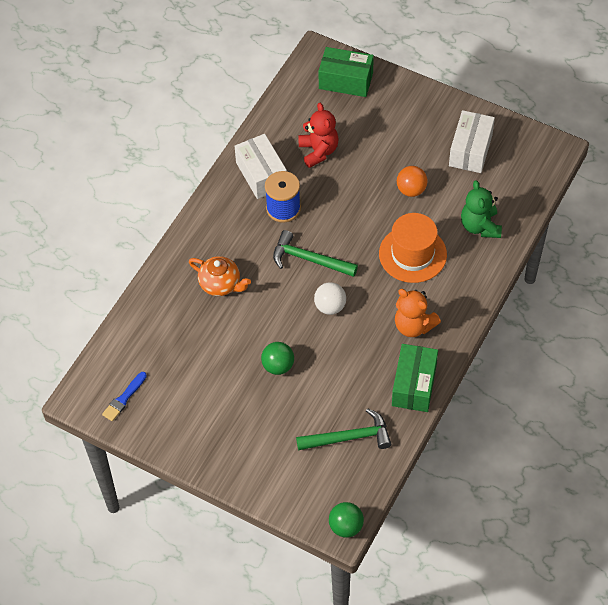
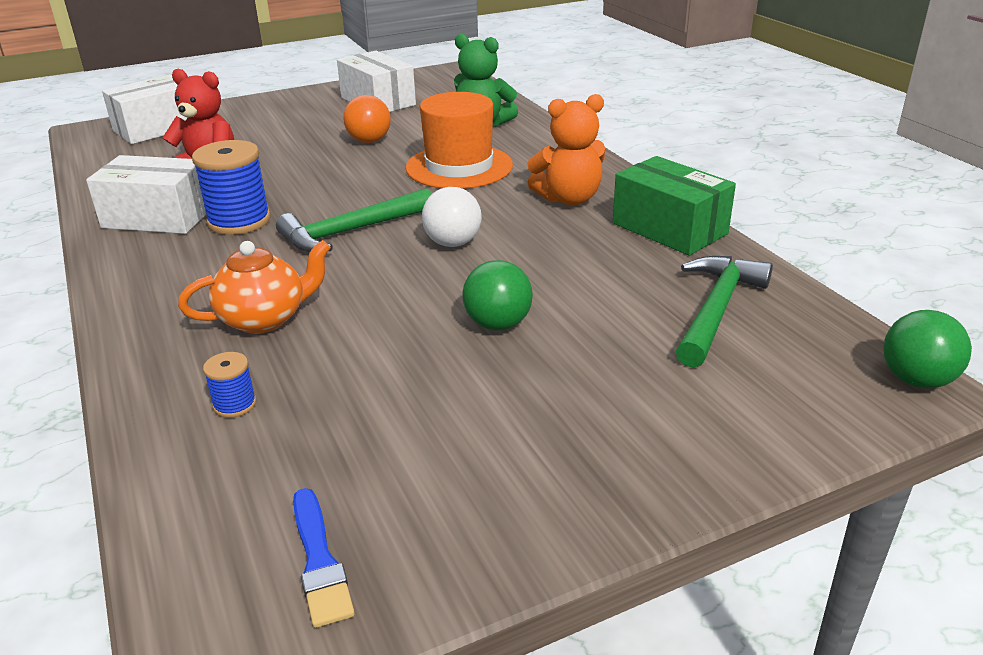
camera: 55 degrees left, 25 degrees down
green box [318,47,374,97] -> white box [102,74,187,144]
none -> blue spool [203,352,256,418]

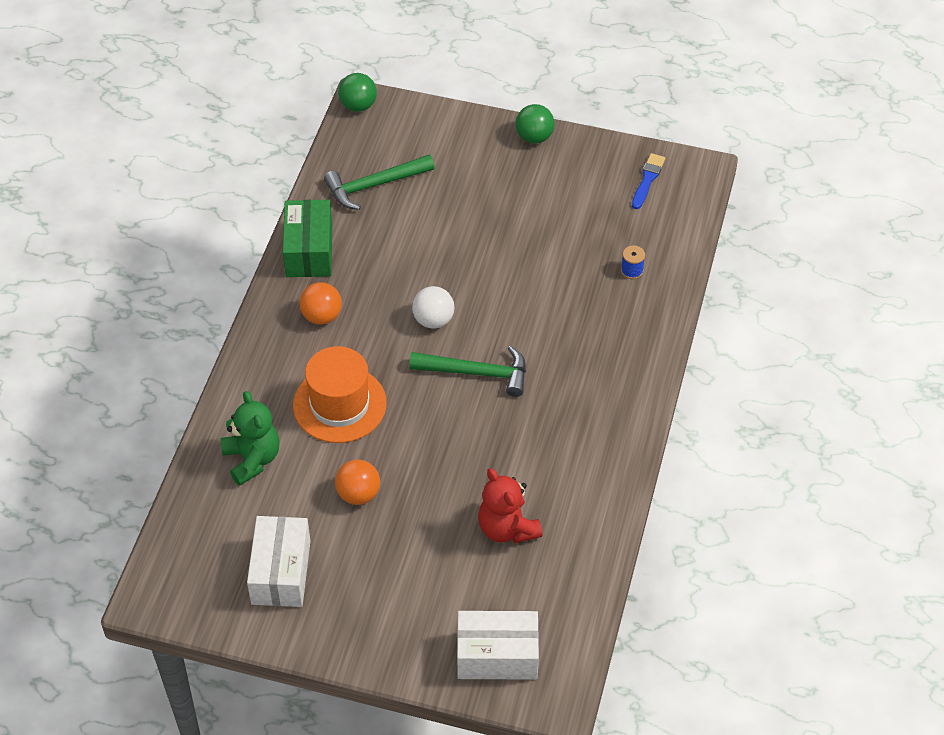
camera: 140 degrees left, 20 degrees up
white box [86,155,206,234] -> none
orange teapot [178,240,331,334] -> none
blue spool [192,140,271,235] -> none
green ball [463,260,533,330] -> green ball moved to [516,104,554,144]
orange teddy bear [527,94,605,205] -> orange ball [300,282,342,325]

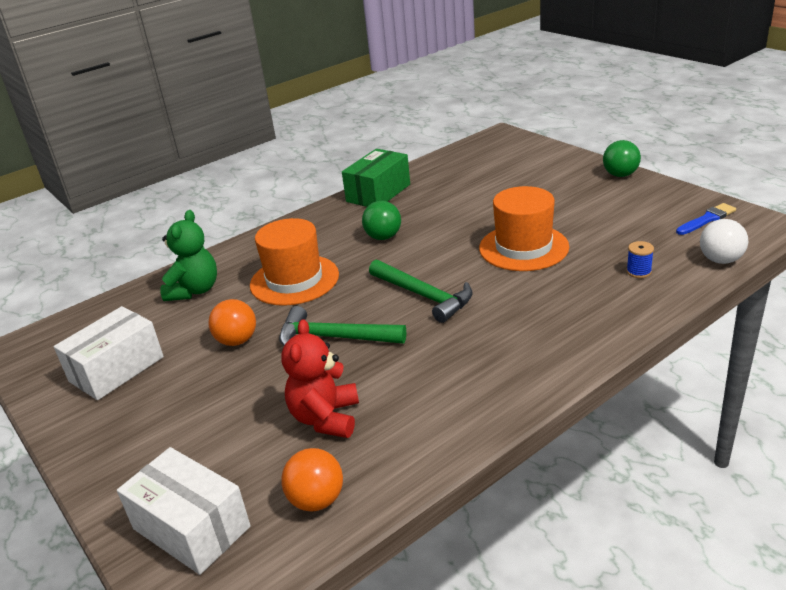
camera: 40 degrees right, 20 degrees down
orange ball [300,282,342,325] -> orange ball moved to [281,448,343,511]
green hammer [324,155,435,210] -> green hammer moved to [279,306,406,346]
green ball [338,73,377,112] -> green ball moved to [362,201,401,240]
white ball [412,286,454,329] -> white ball moved to [700,219,748,264]
none -> orange hat [479,186,569,271]

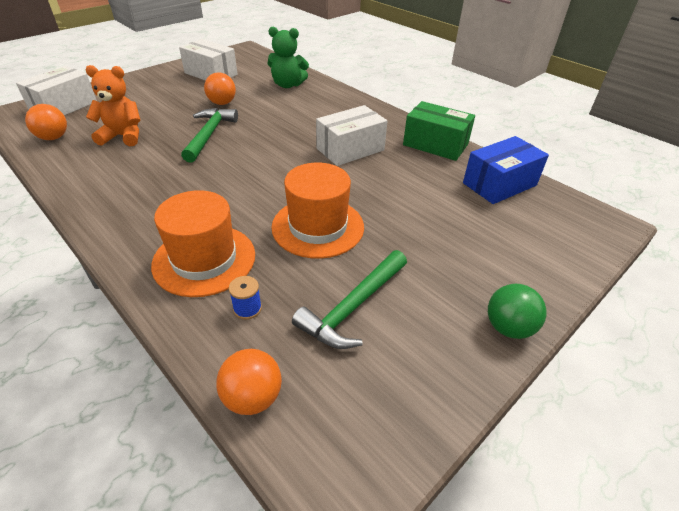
camera: 80 degrees right, 10 degrees up
orange hat [250,218,339,306] -> orange hat moved to [151,190,255,297]
red teddy bear [281,319,359,438] -> orange teddy bear [85,65,140,146]
green ball [362,201,401,240] -> white box [316,105,387,166]
green hammer [369,260,472,323] -> green hammer moved to [292,250,407,349]
blue brush [676,203,736,235] -> none
white ball [700,219,748,264] -> orange ball [216,349,282,415]
none -> blue box [463,136,549,204]

